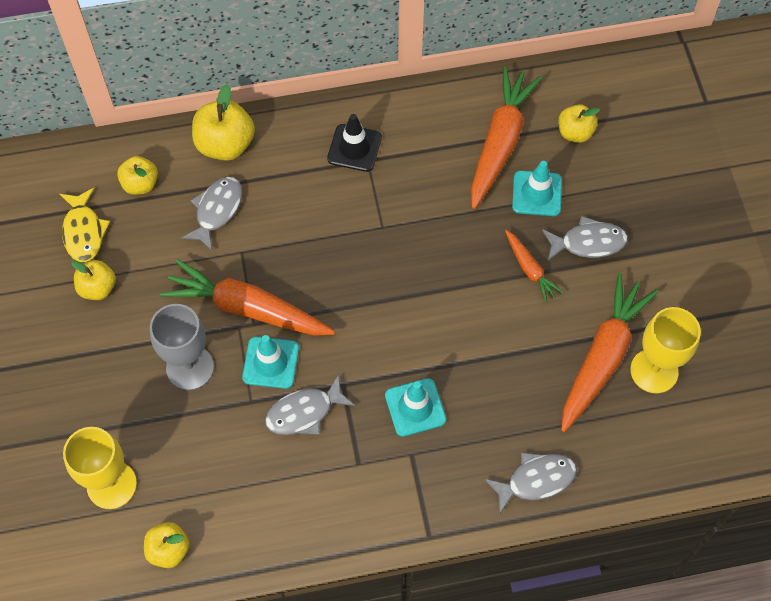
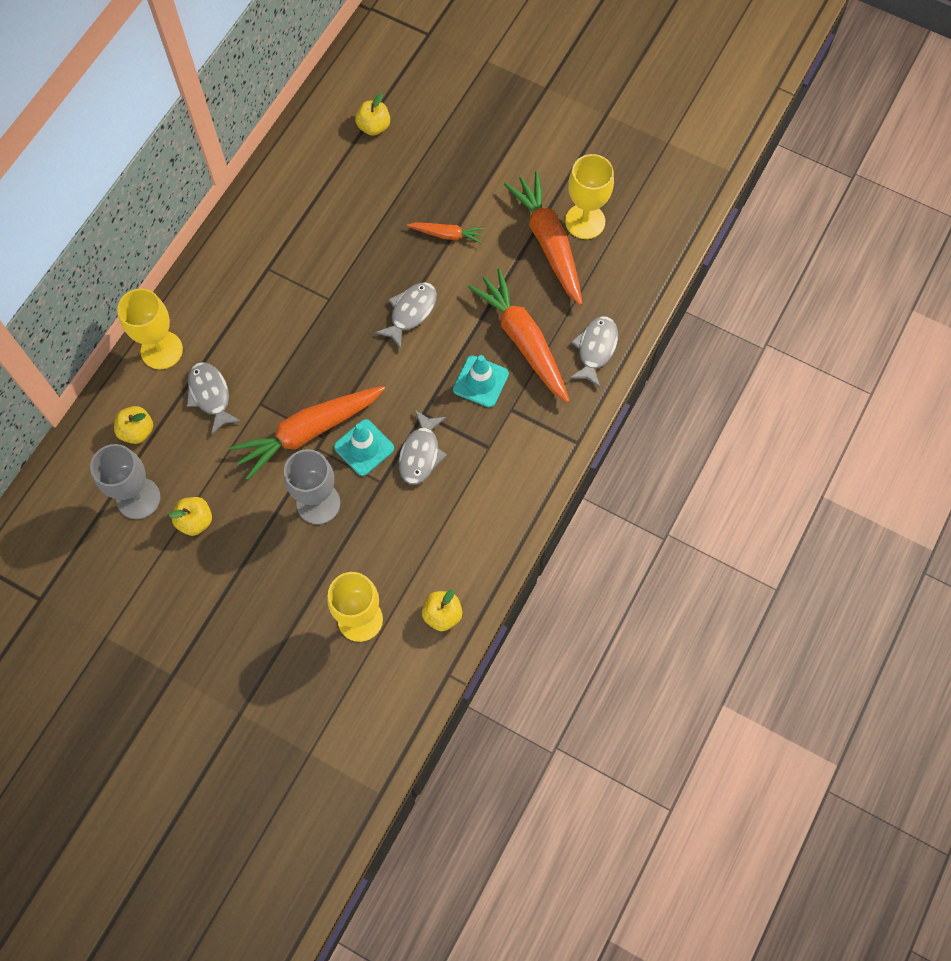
camera: 50 degrees left, 5 degrees up
yellow fish [60,188,110,262] -> grey goblet [90,444,161,519]
yellow apple [192,84,255,161] -> yellow goblet [117,289,183,369]
black traffic cone [327,114,382,172] -> none
orange carrot [471,66,542,209] -> orange carrot moved to [468,268,570,403]
turquoise traffic cone [512,161,562,216] -> none
grey fish [542,216,628,261] -> grey fish moved to [375,282,437,349]

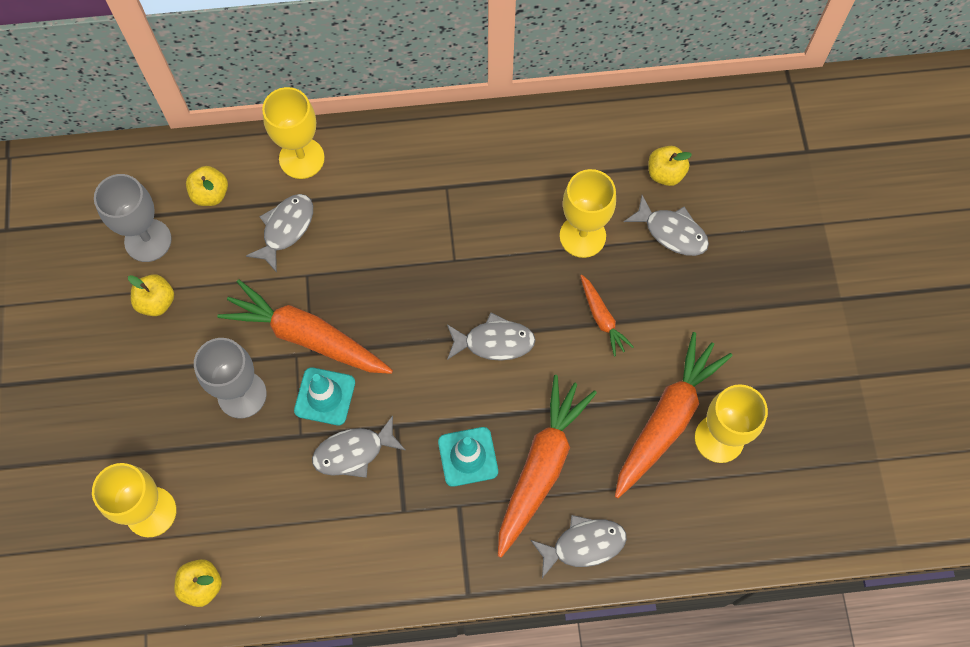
camera: 55 degrees right, 0 degrees up
none -> yellow goblet [560,169,616,258]
none -> grey fish [624,195,709,256]

